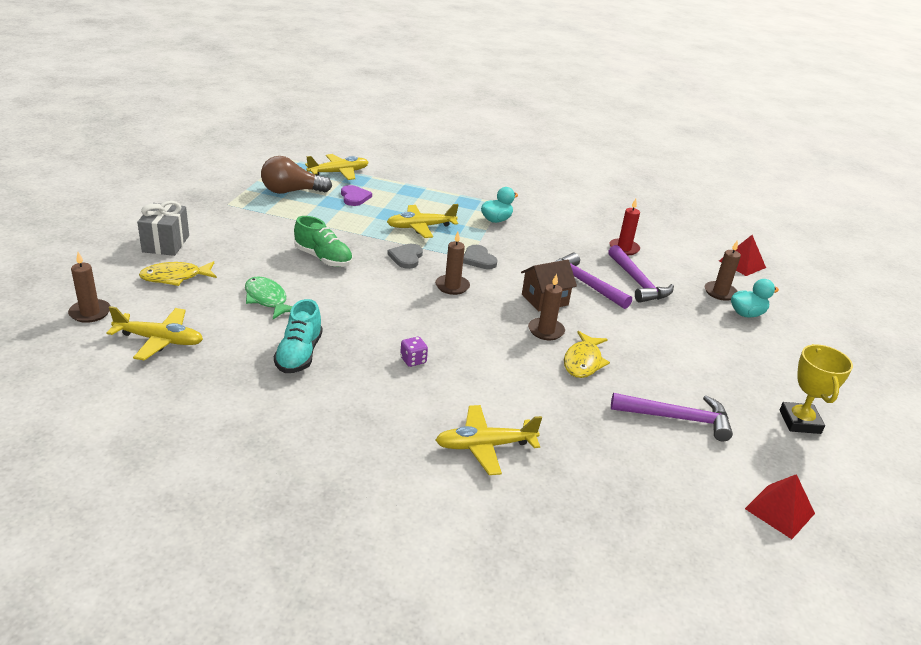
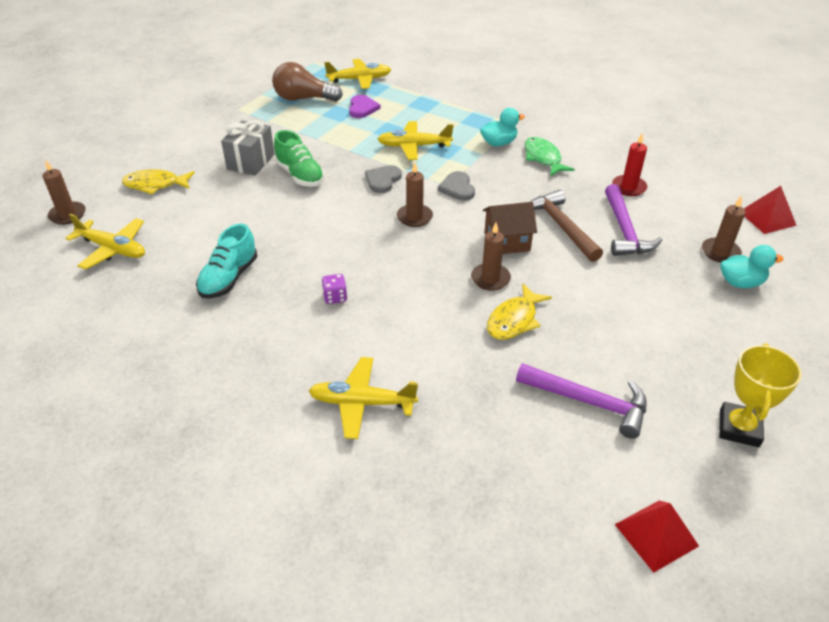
camera: 20 degrees right, 10 degrees up
grey gift [137,201,189,256] -> grey gift moved to [221,120,275,176]
green fish [245,276,293,319] -> green fish moved to [525,137,575,176]
purple hammer [555,253,632,309] -> brown hammer [530,190,603,262]

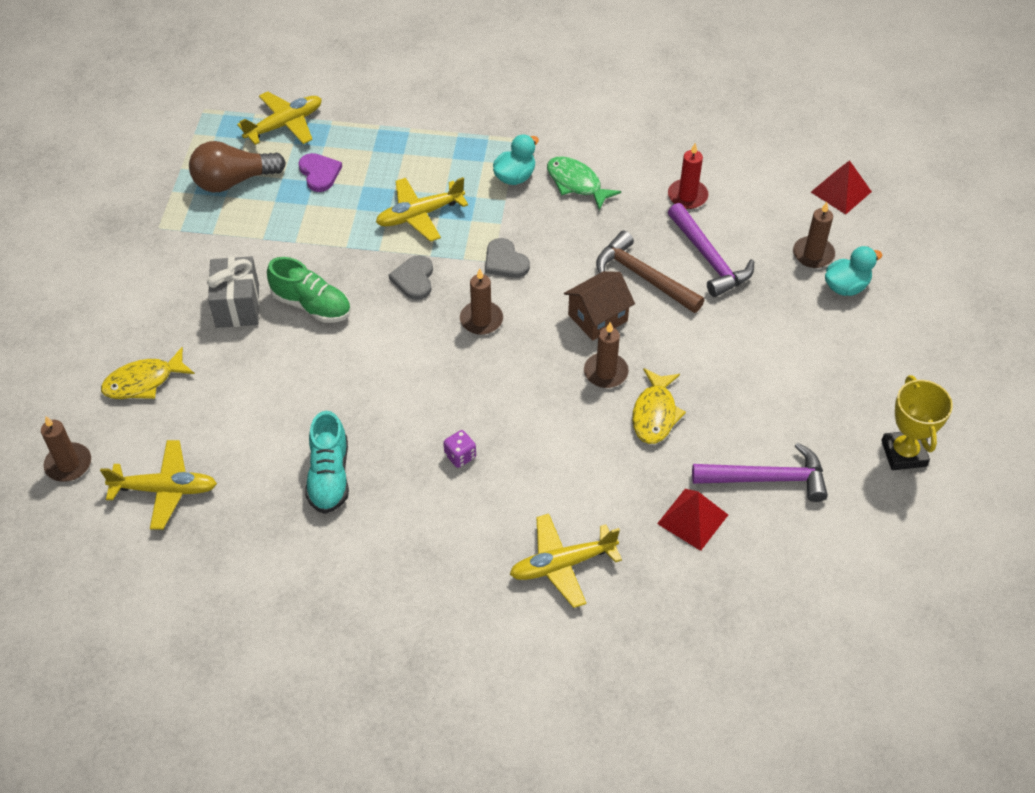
camera: 25 degrees left, 10 degrees up
red pyramid [615,500,699,573] -> red pyramid moved to [657,489,728,551]

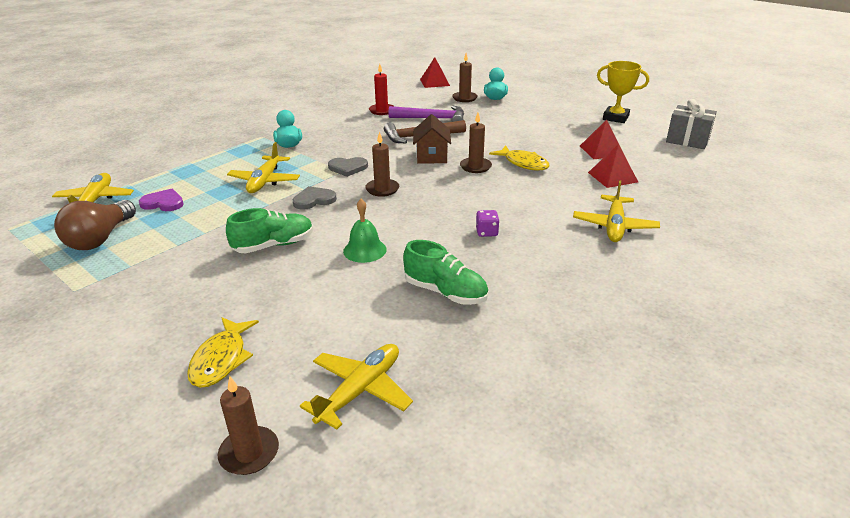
camera: 55 degrees left, 20 degrees down
grey gift [207,256,259,328] -> grey gift moved to [666,99,717,149]
turquoise shoe [305,411,349,514] -> green shoe [403,240,488,305]
grey heart [389,255,433,300] -> grey heart turned 120 degrees clockwise [293,186,337,210]
green fish [547,156,621,210] -> none
purple hammer [692,442,828,502] -> red pyramid [580,119,619,159]
none -> green bell [343,199,387,263]

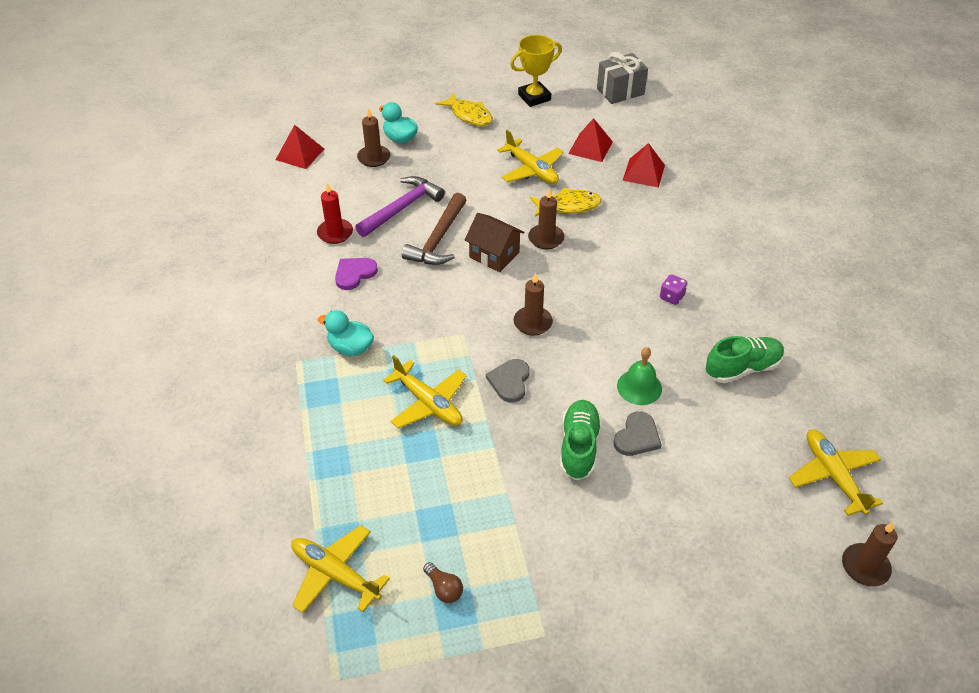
camera: 55 degrees left, 15 degrees up
brown light bulb [54,200,136,250] -> brown light bulb [423,562,463,603], size x0.46
purple heart [139,189,184,211] -> purple heart moved to [335,258,378,290]
yellow fish [187,317,259,388] -> yellow fish moved to [435,92,493,126]
grey heart [328,157,368,177] -> grey heart moved to [613,411,662,456]
yellow plane [573,180,660,242] -> yellow plane moved to [497,130,564,184]

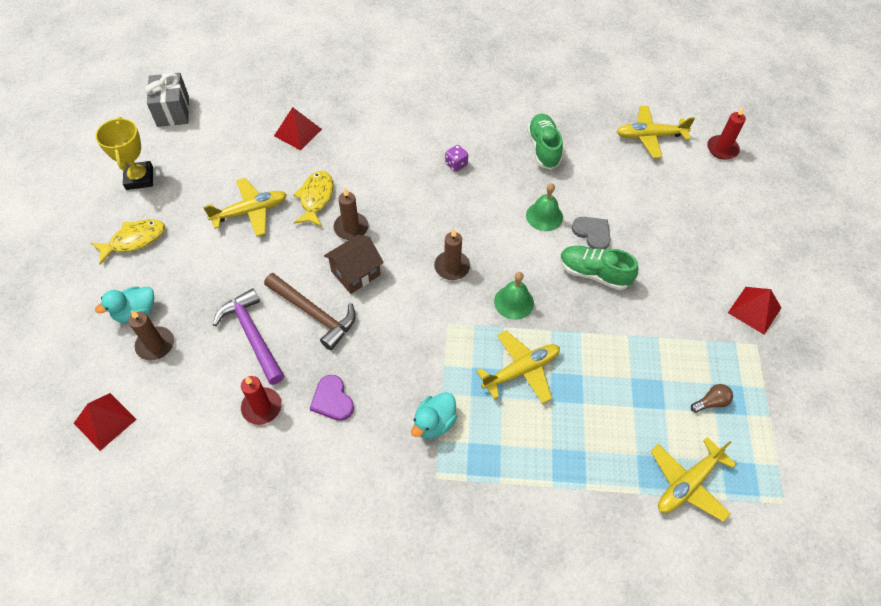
camera: 75 degrees left, 10 degrees up
grey heart [486,359,530,403] -> green bell [494,272,534,320]
red pyramid [568,118,613,162] -> red pyramid moved to [728,287,781,334]
brown candle [842,522,897,587] -> red candle [707,106,746,160]

